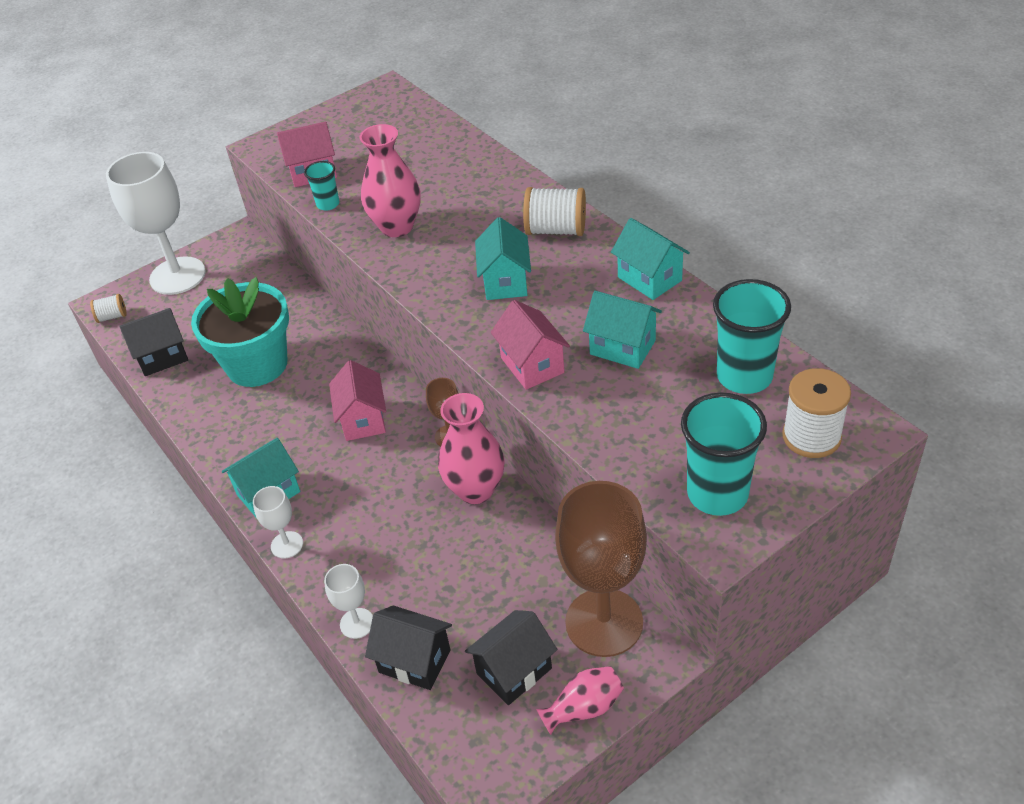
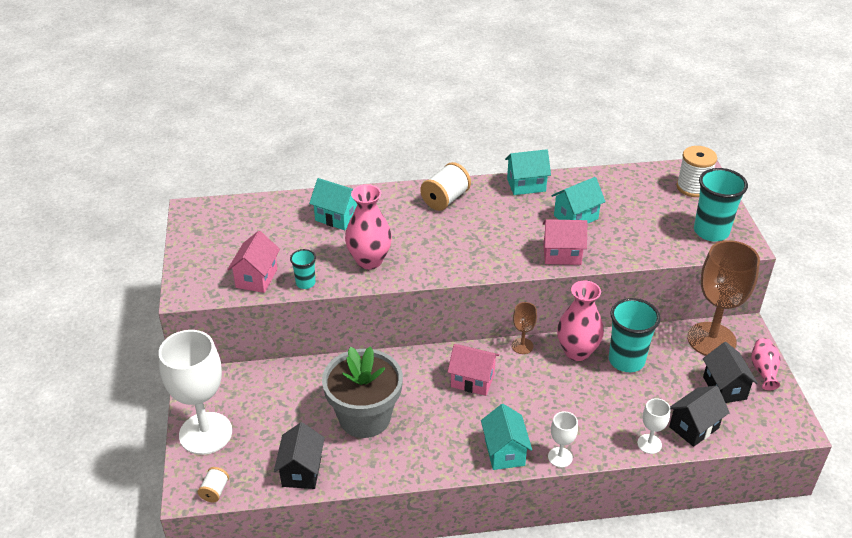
camera: 65 degrees left, 5 degrees down
turquoise flower pot [191,277,289,387] -> grey flower pot [322,346,403,438]
turquoise house [475,217,531,300] -> turquoise house moved to [309,178,357,230]
turquoise cup [713,279,791,394] -> turquoise cup moved to [609,298,661,372]

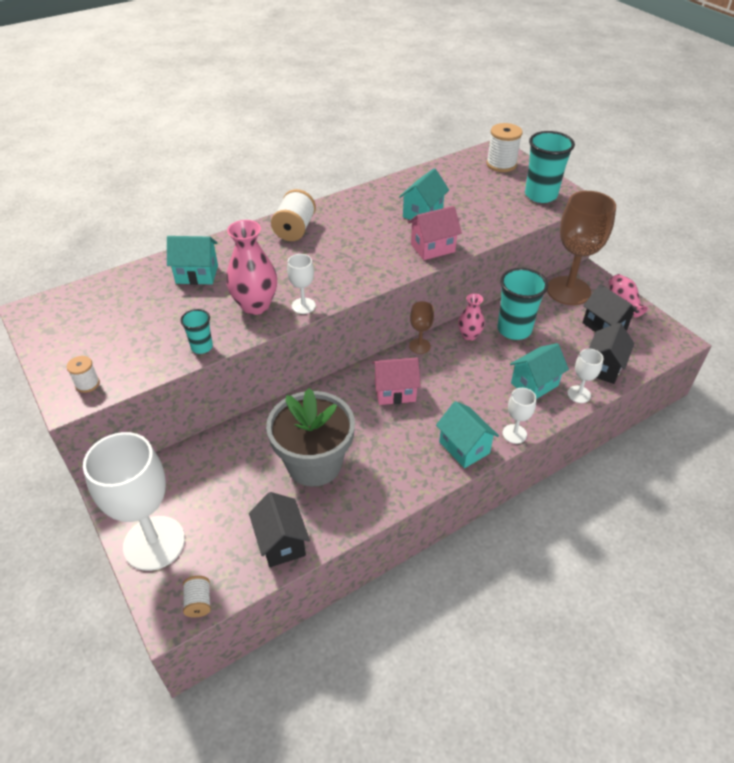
camera: 25 degrees left, 5 degrees up
pink house [227,231,280,293] -> none
turquoise house [505,149,551,195] -> turquoise house moved to [510,343,569,399]
pink vase [557,281,604,361] -> pink vase [458,293,485,341], size x0.60
none -> white spool [67,356,100,393]
none -> white goblet [287,254,316,314]

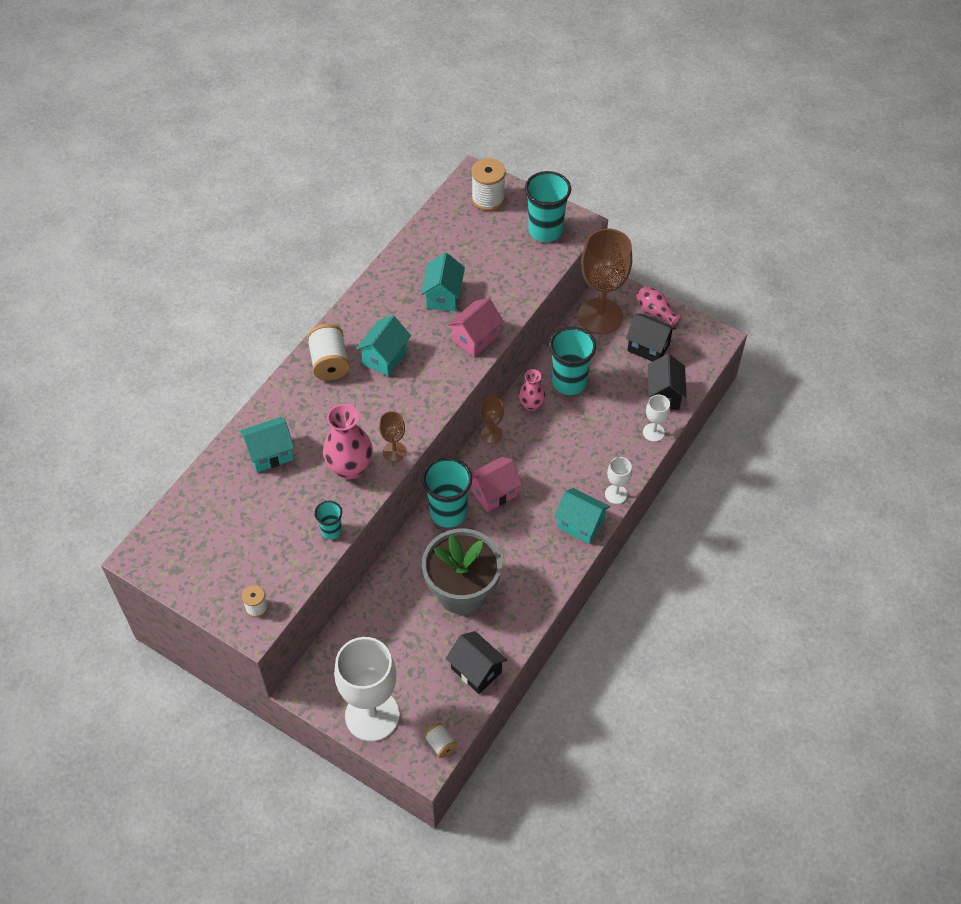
camera: 25 degrees left, 10 degrees up
white goblet [287,254,316,314] -> brown goblet [379,411,406,462]
turquoise house [510,343,569,399] -> turquoise house moved to [356,315,411,376]
none -> turquoise cup [422,457,472,528]

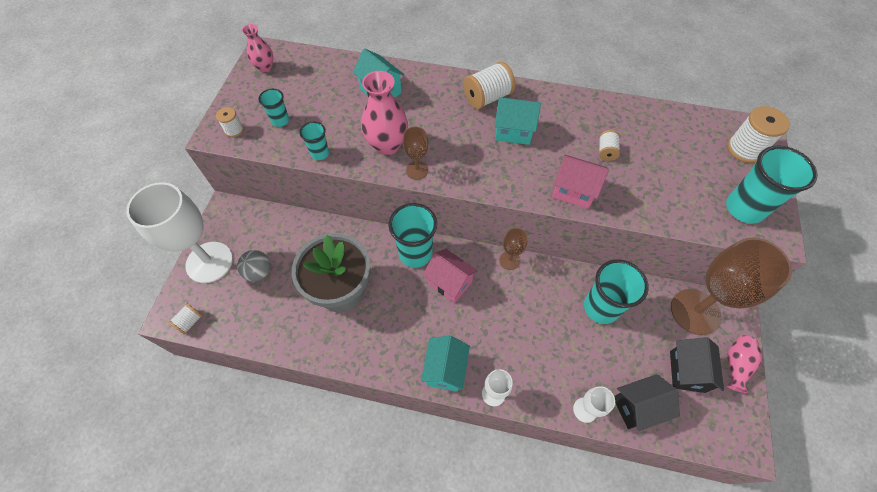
camera: 70 degrees right, 5 degrees up
turquoise house [421,253,465,311] -> white spool [599,130,620,161]
black house [445,631,507,694] -> none
pink vase [519,369,545,411] -> pink vase moved to [242,24,273,73]
none -> grey ball [237,250,271,281]
none -> turquoise cup [258,89,289,127]

